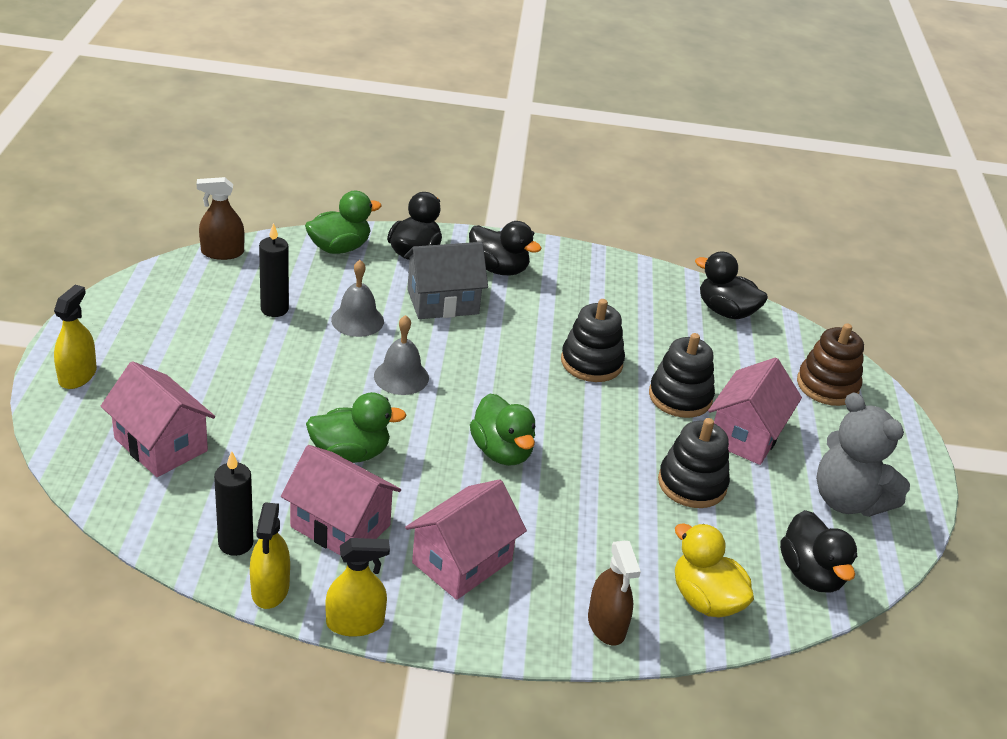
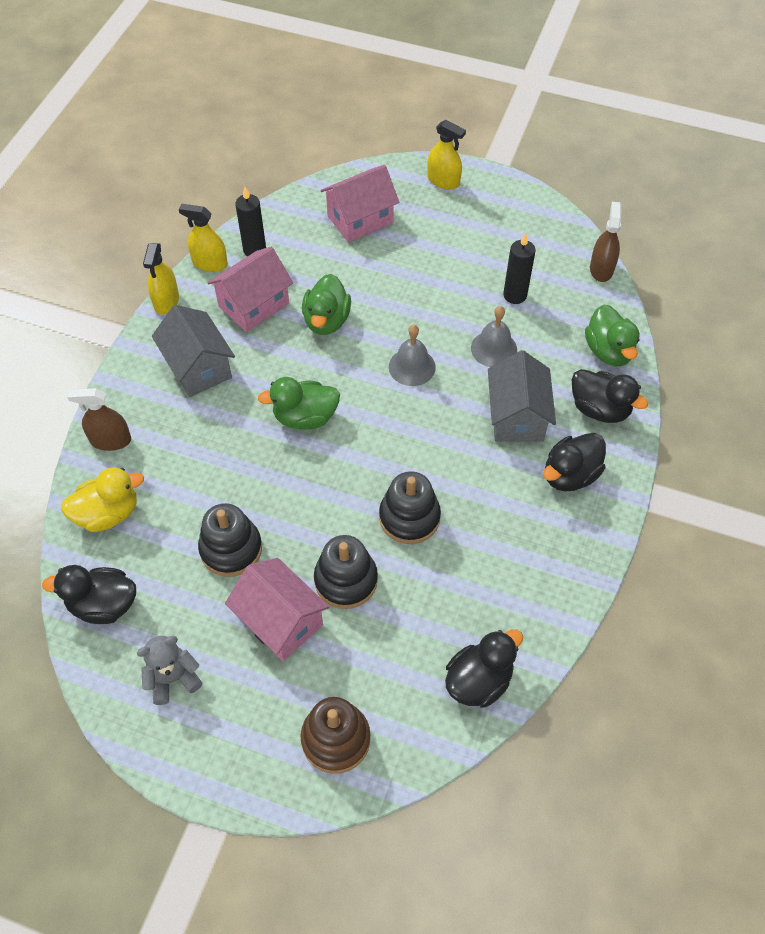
camera: 110 degrees right, 20 degrees up
pink house [405,479,527,600] -> grey house [152,305,235,397]
grey teddy bear [816,392,910,517] -> grey teddy bear [137,636,202,705], size x0.63

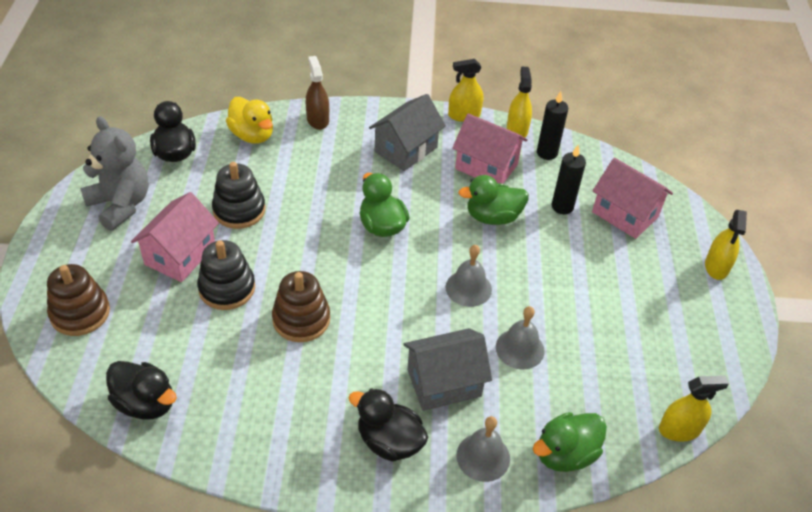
camera: 70 degrees right, 10 degrees down
grey teddy bear [137,636,202,705] -> grey teddy bear [80,116,149,231], size x1.60
black stacking toy [379,471,441,544] -> brown stacking toy [272,271,330,342]
black candle [503,233,536,304] -> black candle moved to [551,145,586,214]
black duck [572,369,648,423] -> grey bell [457,416,510,482]
brown spray bottle [590,202,621,282] -> yellow spray bottle [659,376,729,442]

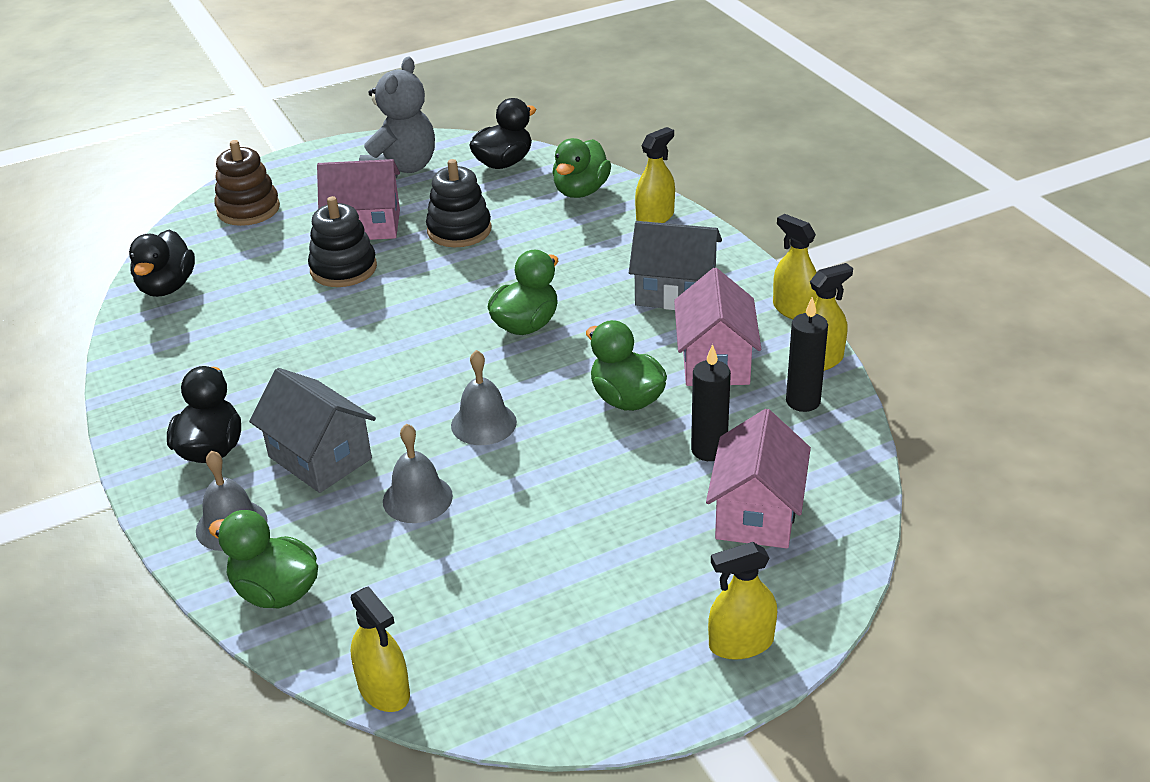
camera: 65 degrees right, 10 degrees down
yellow duck [226,97,273,144] -> green duck [552,138,611,198]
brown stacking toy [272,271,330,342] -> none
brown spray bottle [306,56,329,130] -> yellow spray bottle [635,127,675,223]

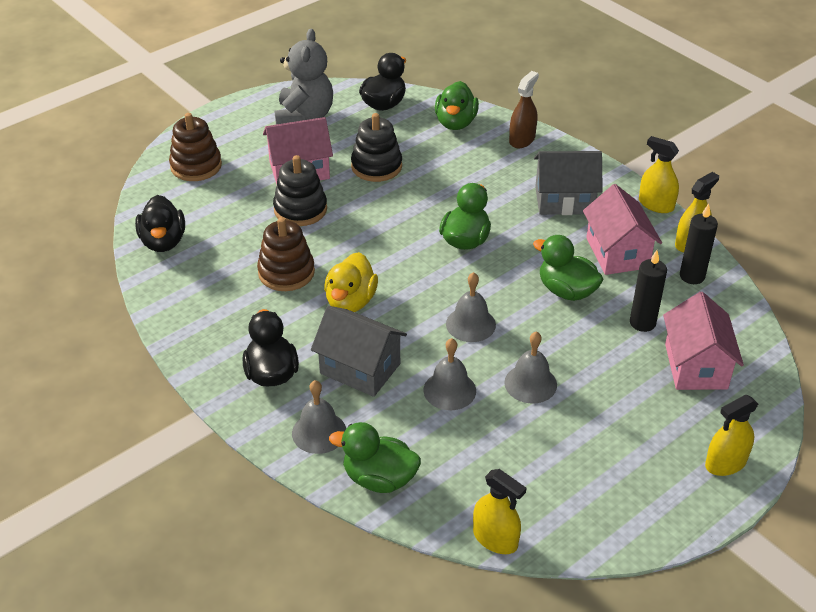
camera: 15 degrees left, 5 degrees up
yellow spray bottle [635,127,675,223] -> brown spray bottle [509,71,539,148]
none -> brown stacking toy [257,217,315,291]
none -> yellow duck [324,252,378,312]
none -> grey bell [504,332,557,404]

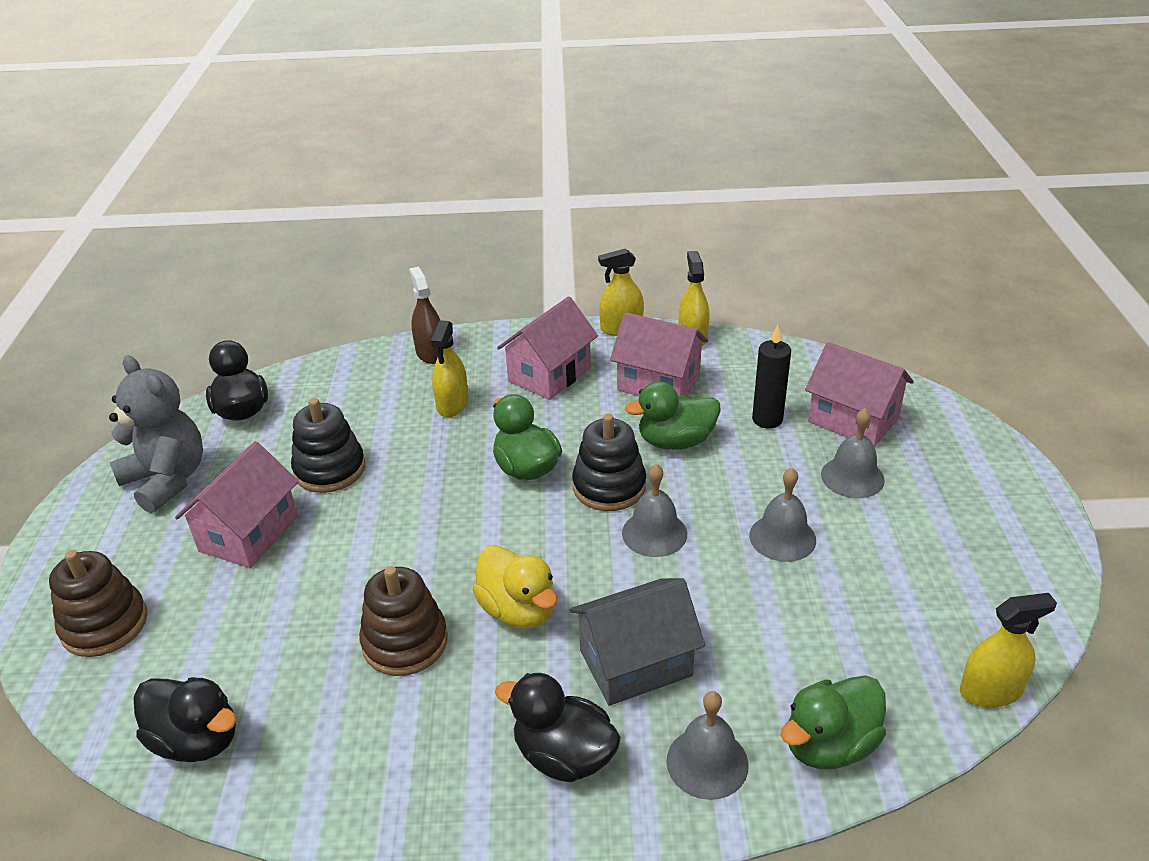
camera: 50 degrees left, 5 degrees down
black stacking toy [273,155,327,226] -> black stacking toy moved to [572,414,646,511]
grey bell [423,338,476,410] -> grey bell moved to [821,408,885,498]
green duck [435,81,479,130] -> none
grey house [534,151,603,215] -> pink house [497,296,598,400]
black candle [680,203,718,284] -> none
yellow spray bottle [705,395,758,476] -> yellow spray bottle moved to [430,320,468,417]

